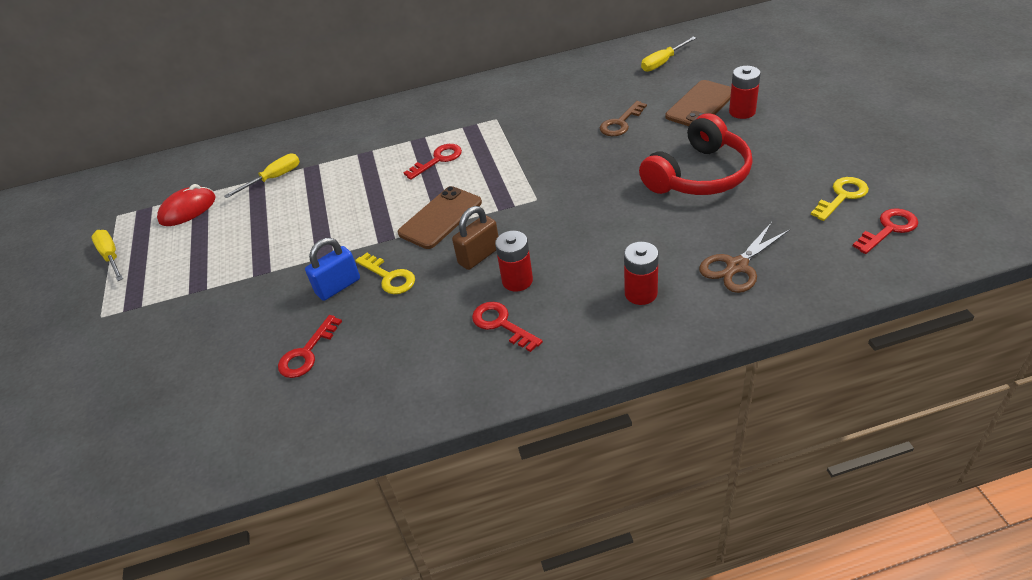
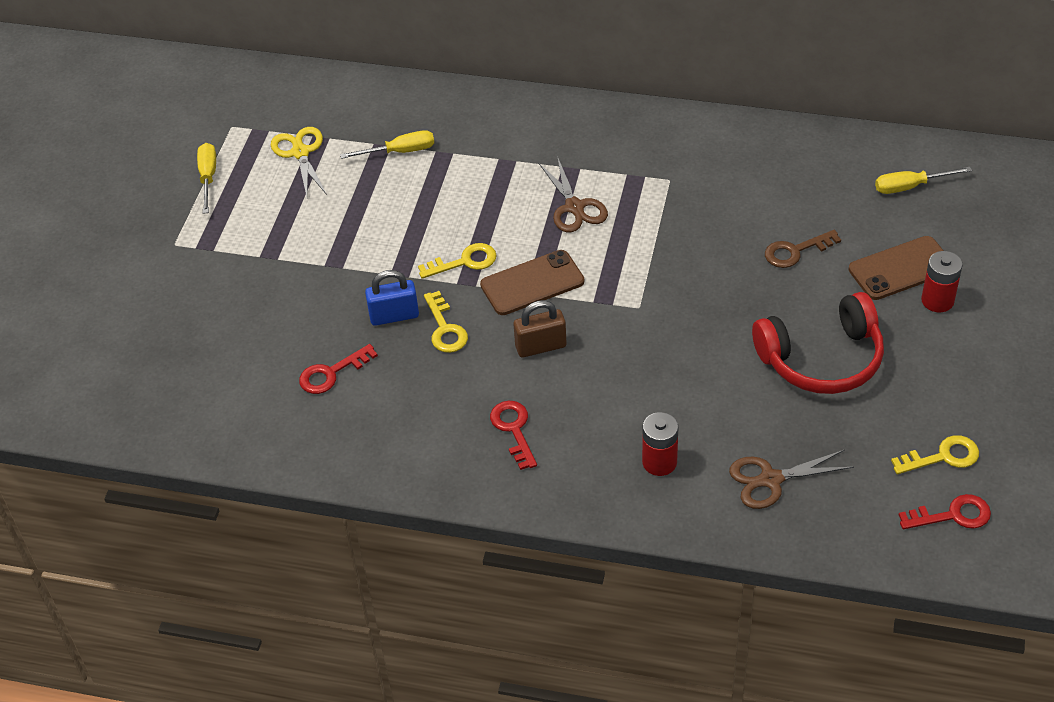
camera: 25 degrees right, 5 degrees up
red mouse [157,184,216,226] -> yellow scissors [271,127,327,197]
red key [403,144,462,180] -> brown scissors [539,156,608,232]
red battery [495,231,533,292] -> none
none -> yellow key [418,243,497,279]

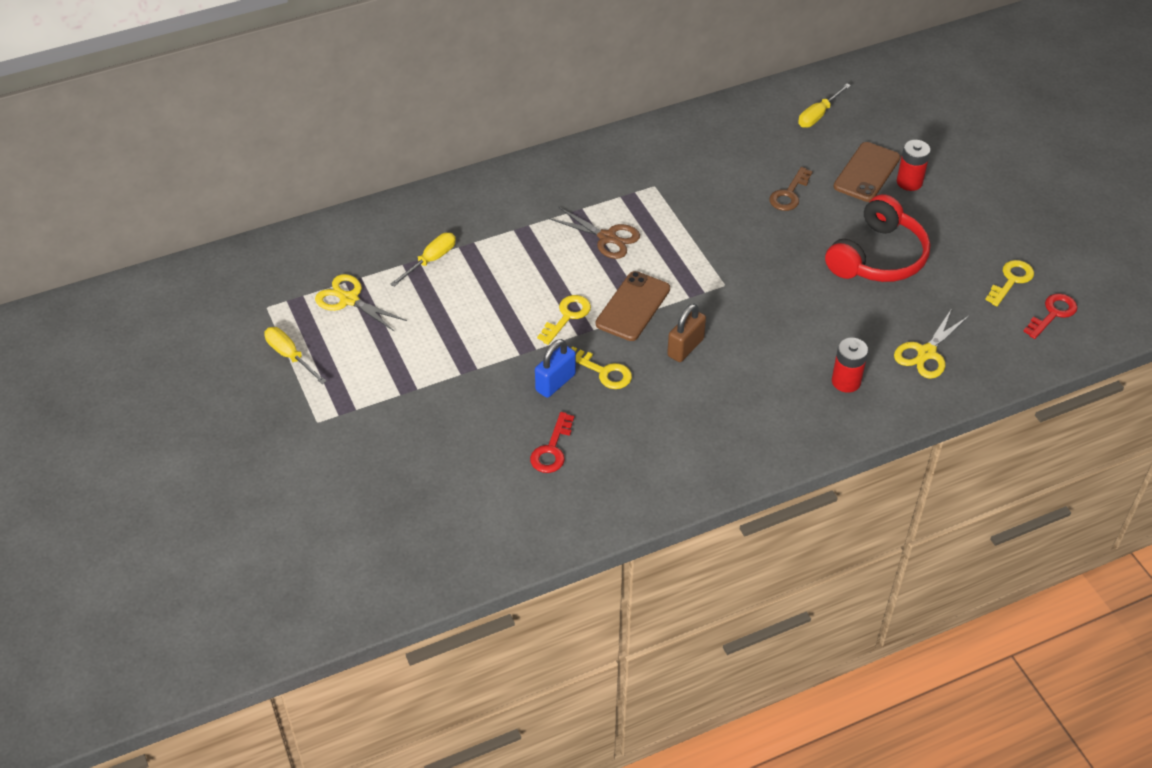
camera: 40 degrees left, 0 degrees up
red key [490,401,537,470] -> none
brown scissors [729,450,854,509] -> yellow scissors [894,308,969,379]

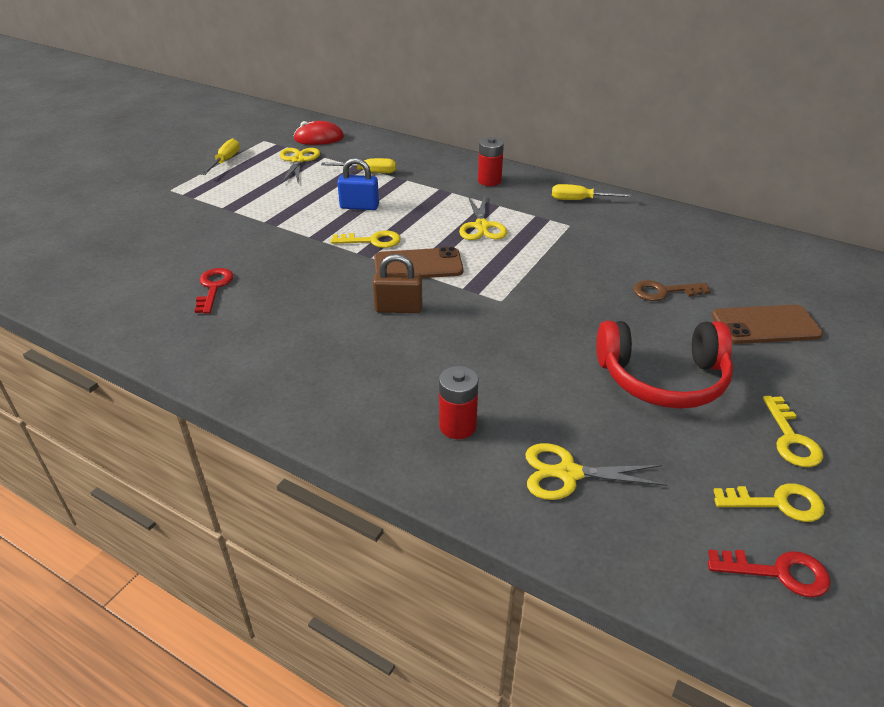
camera: 55 degrees right, 10 degrees down
red key [530,412,574,473] -> red key turned 105 degrees clockwise [195,268,234,314]
blue padlock [535,339,576,398] -> blue padlock moved to [337,158,379,210]
brown scissors [549,207,640,259] -> yellow scissors [459,195,507,240]
yellow key [571,346,632,389] -> yellow key moved to [763,396,823,467]
yellow screwdriver [798,84,851,128] -> yellow screwdriver moved to [552,184,633,200]
red battery [897,140,931,191] -> red battery moved to [478,137,504,186]
none -> red mouse [294,121,344,145]

